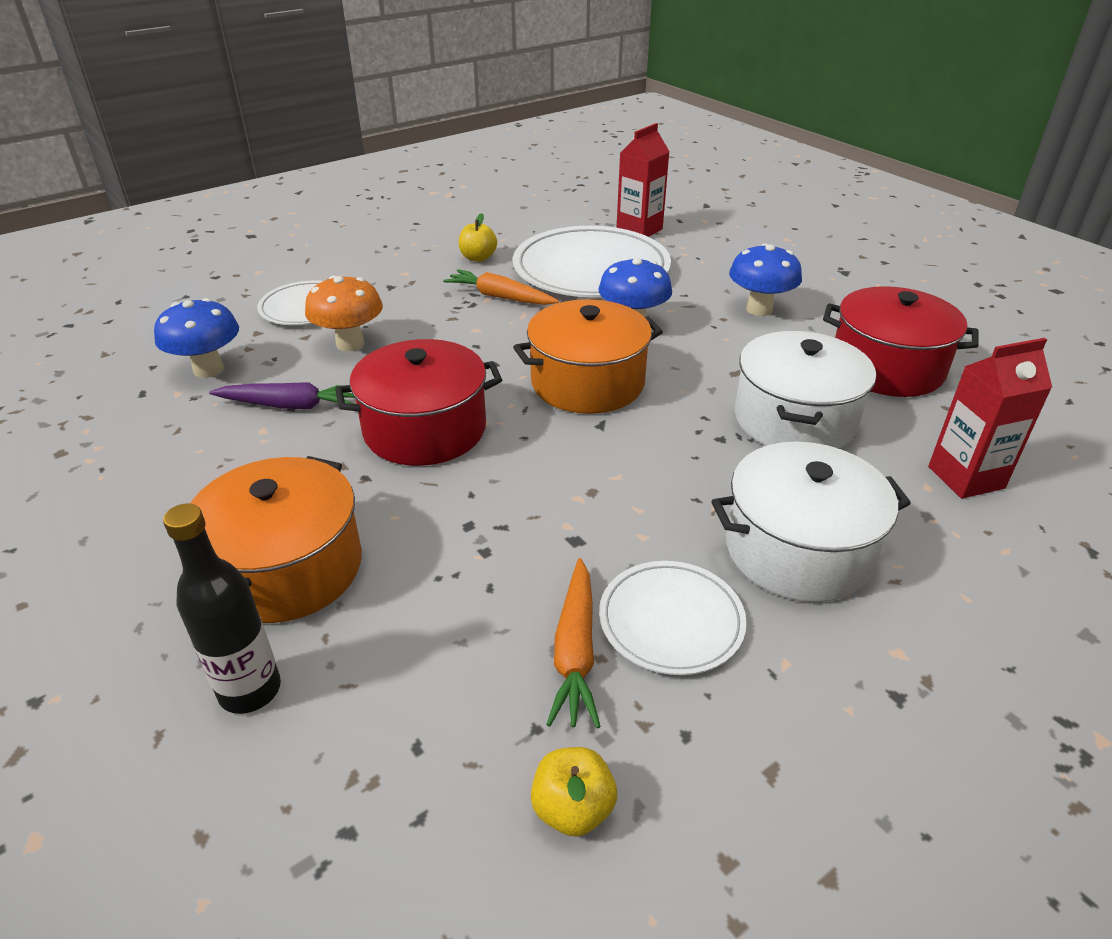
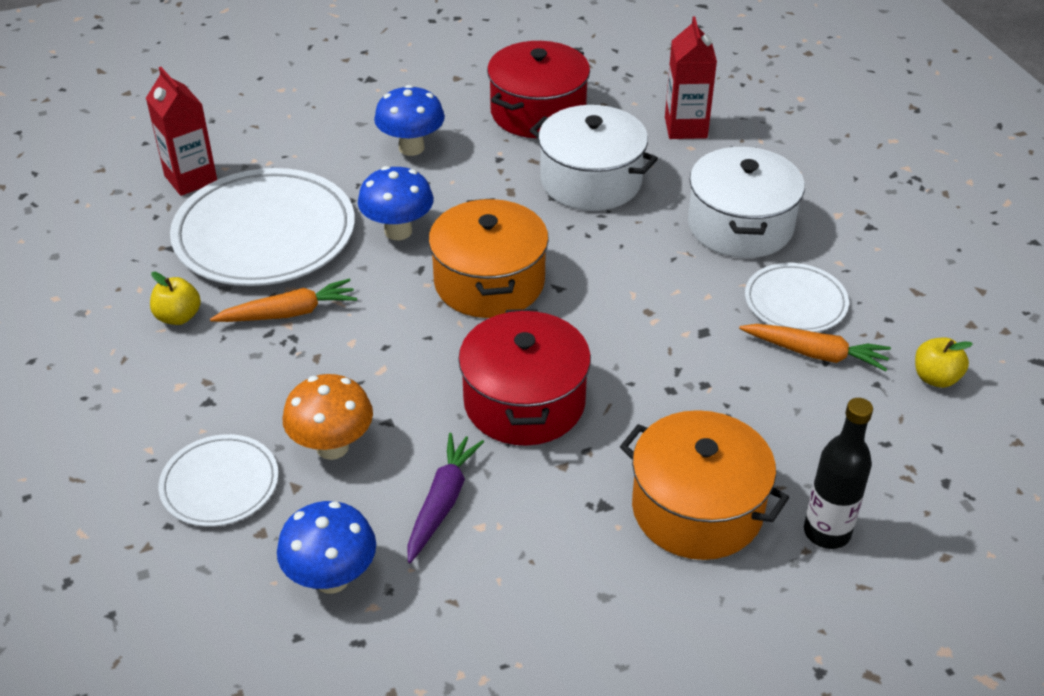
camera: 75 degrees left, 5 degrees up
orange carrot [443,269,559,305] -> orange carrot turned 150 degrees counterclockwise [210,279,357,322]

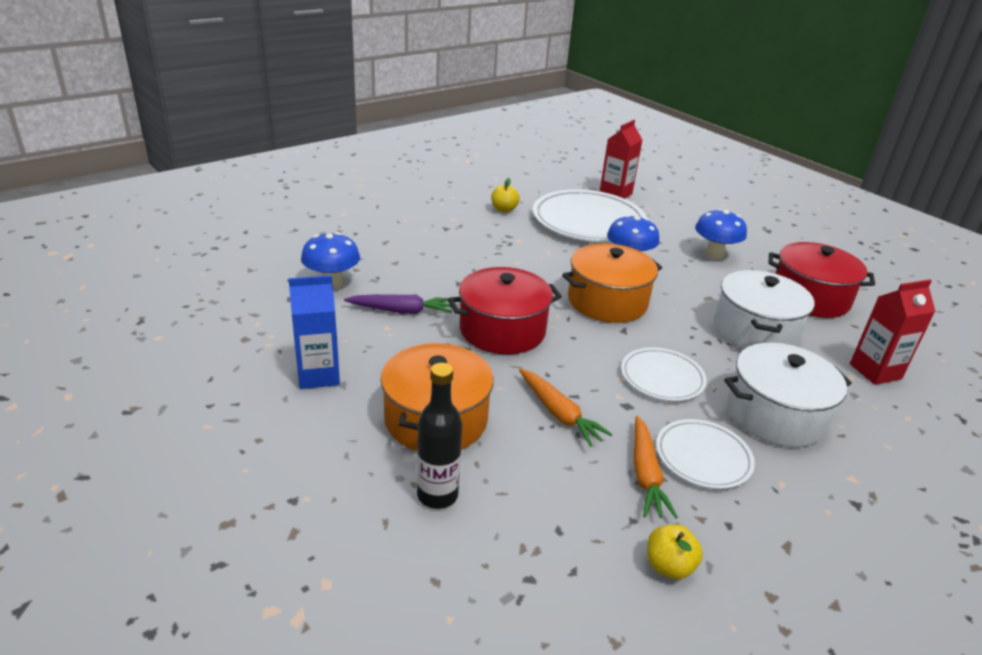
camera: 70 degrees right, 10 degrees down
white plate [158,434,279,527] -> white plate moved to [621,347,707,401]
orange carrot [210,279,357,322] -> orange carrot moved to [519,368,613,447]
orange mushroom [282,374,373,460] -> none
none -> blue carton [288,275,340,389]

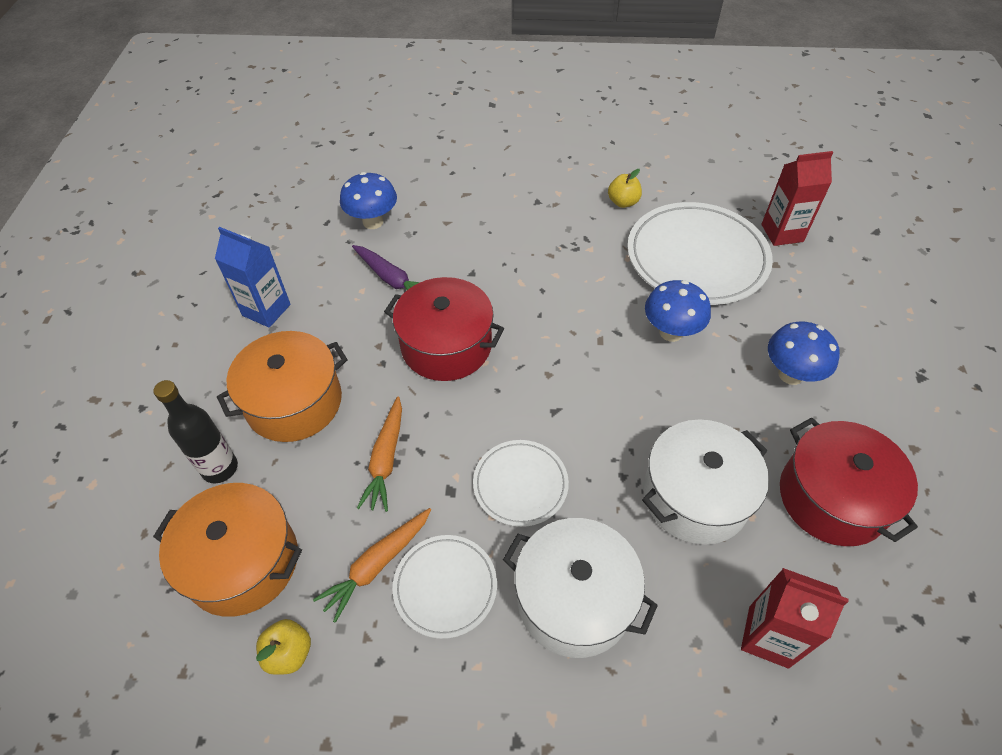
camera: 45 degrees right, 20 degrees up
orange pot [562,243,662,323] -> orange pot moved to [153,483,302,617]

